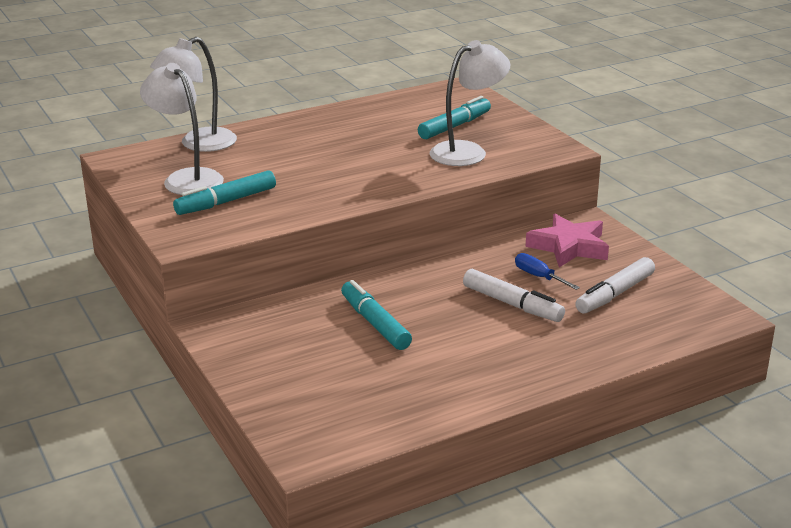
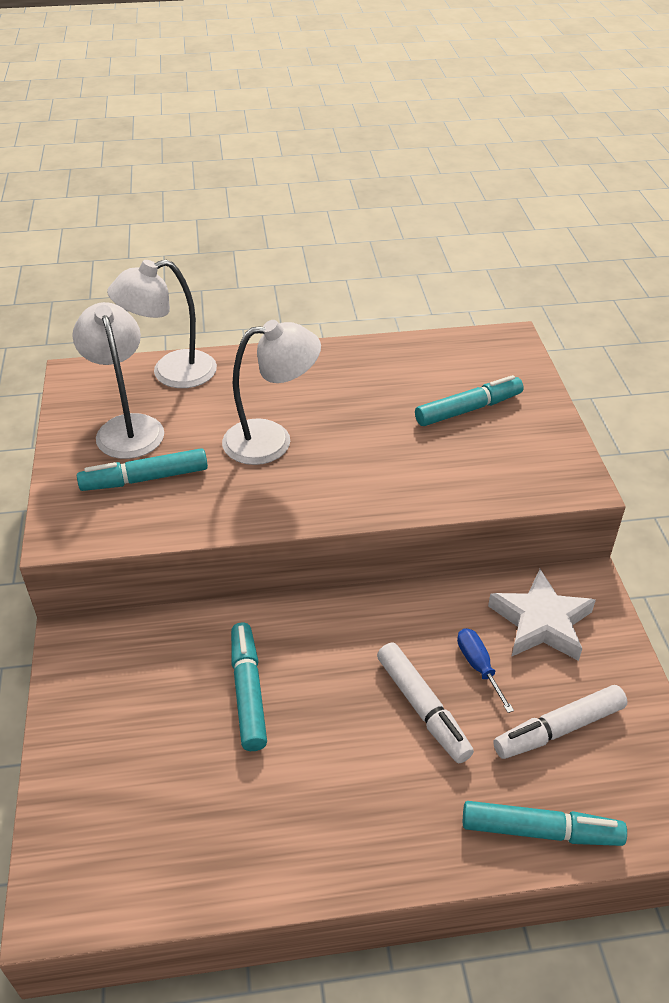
camera: 20 degrees right, 15 degrees up
white lamp [430,40,511,166] -> white lamp moved to [222,320,321,465]
pink star [525,214,609,267] -> white star [488,569,596,661]
none -> turquoise marker [463,801,627,846]

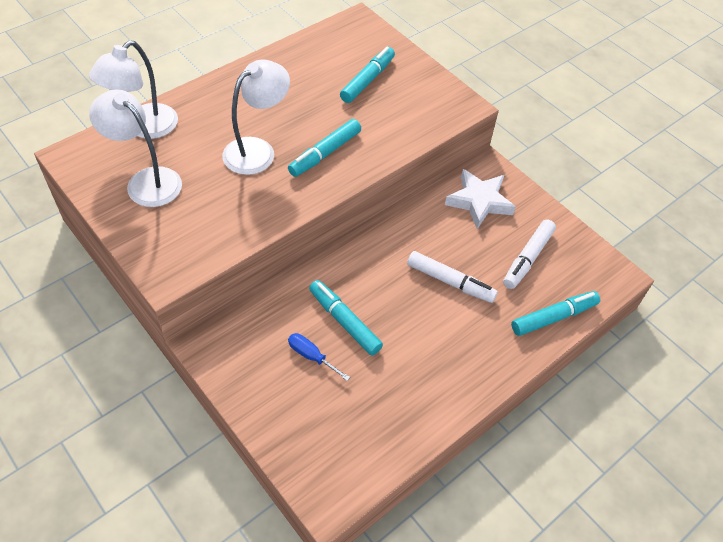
camera: 35 degrees left, 10 degrees up
turquoise marker [77,448,208,491] -> turquoise marker moved to [288,119,361,177]
blue screwdriver [457,628,514,713] -> blue screwdriver moved to [288,333,350,381]

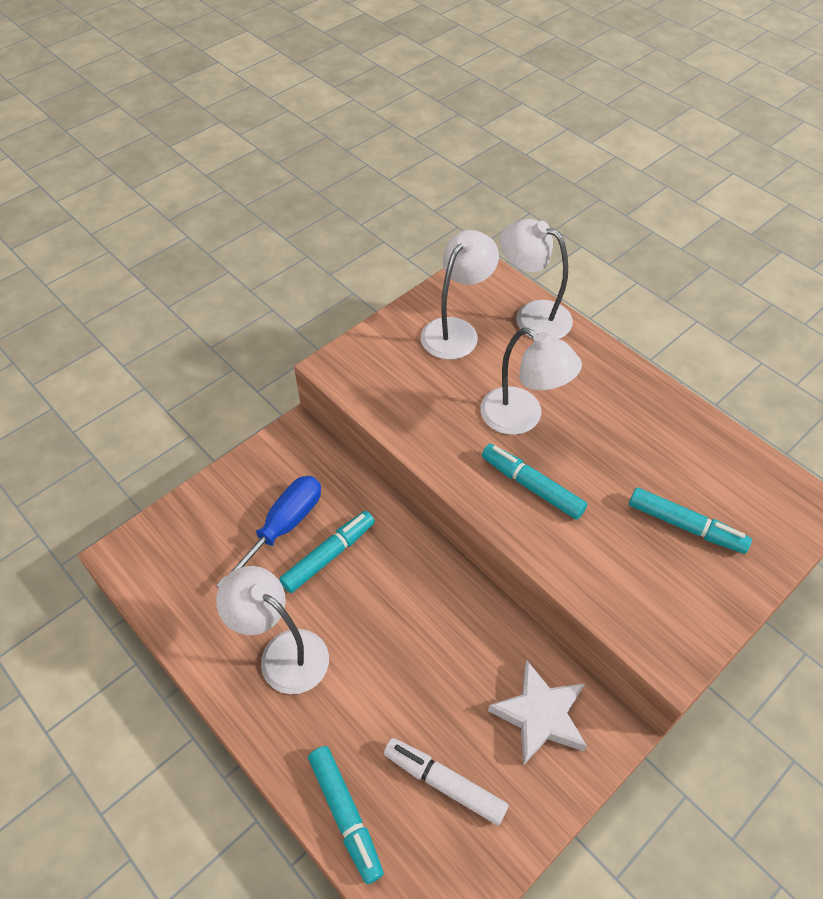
camera: 90 degrees right, 0 degrees up
blue screwdriver [288,333,350,381] -> blue screwdriver [216,476,321,588], size x1.79
white marker [407,251,498,303] -> none
none -> white lamp [216,566,329,694]

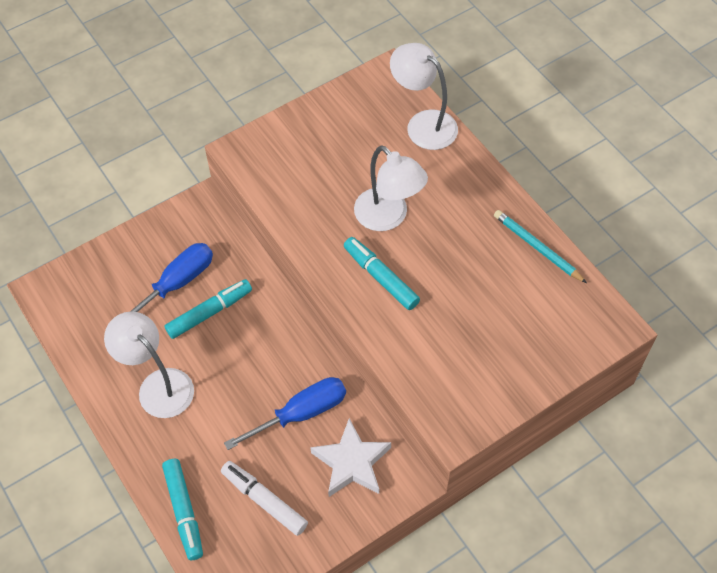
camera: 10 degrees right, 5 degrees up
white lamp [421,230,499,360] -> none
turquoise marker [629,487,752,554] -> none
none -> blue screwdriver [224,377,346,450]
none -> turquoise pencil [494,210,587,283]

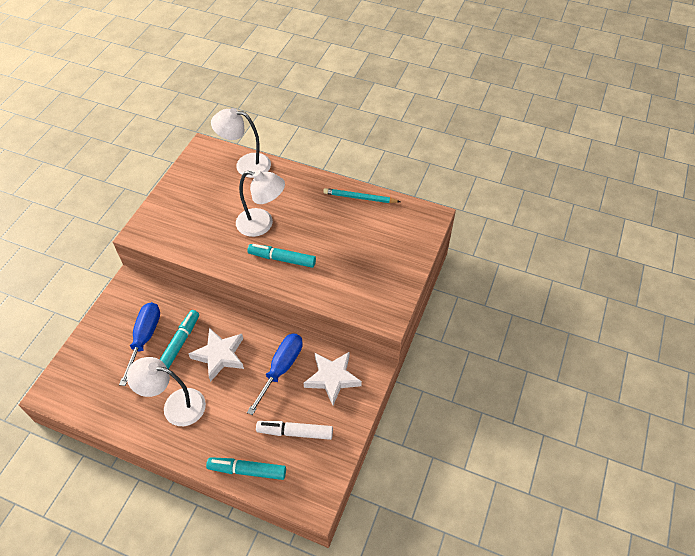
camera: 35 degrees left, 5 degrees down
turquoise marker [162,459,203,560] -> turquoise marker turned 150 degrees clockwise [206,457,286,480]
none -> white star [188,328,244,382]

